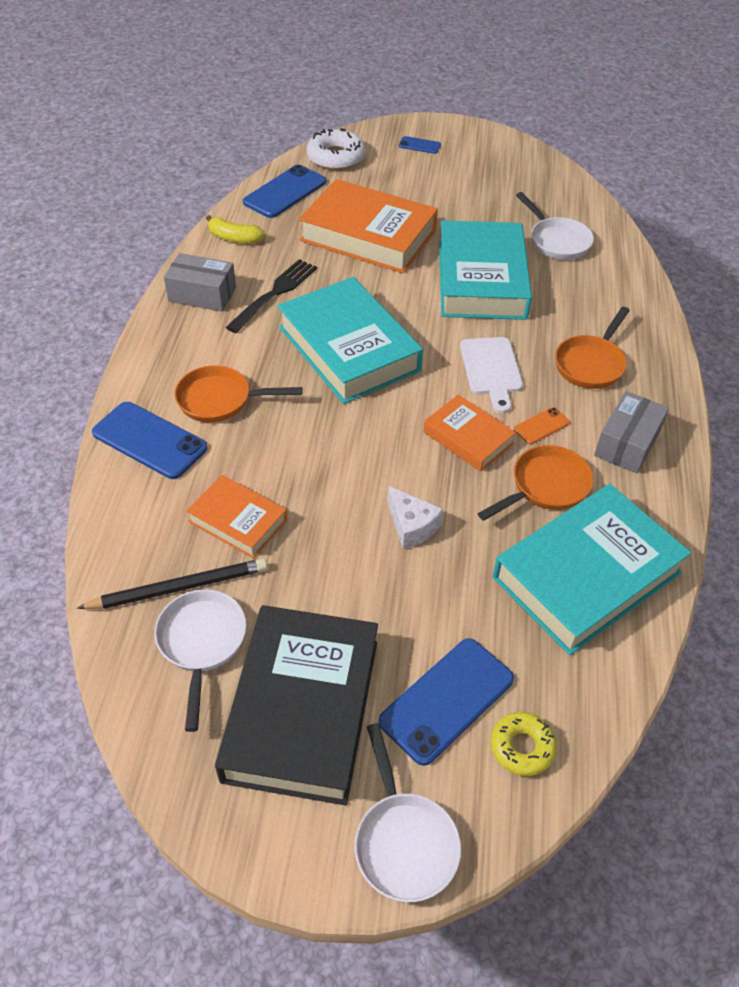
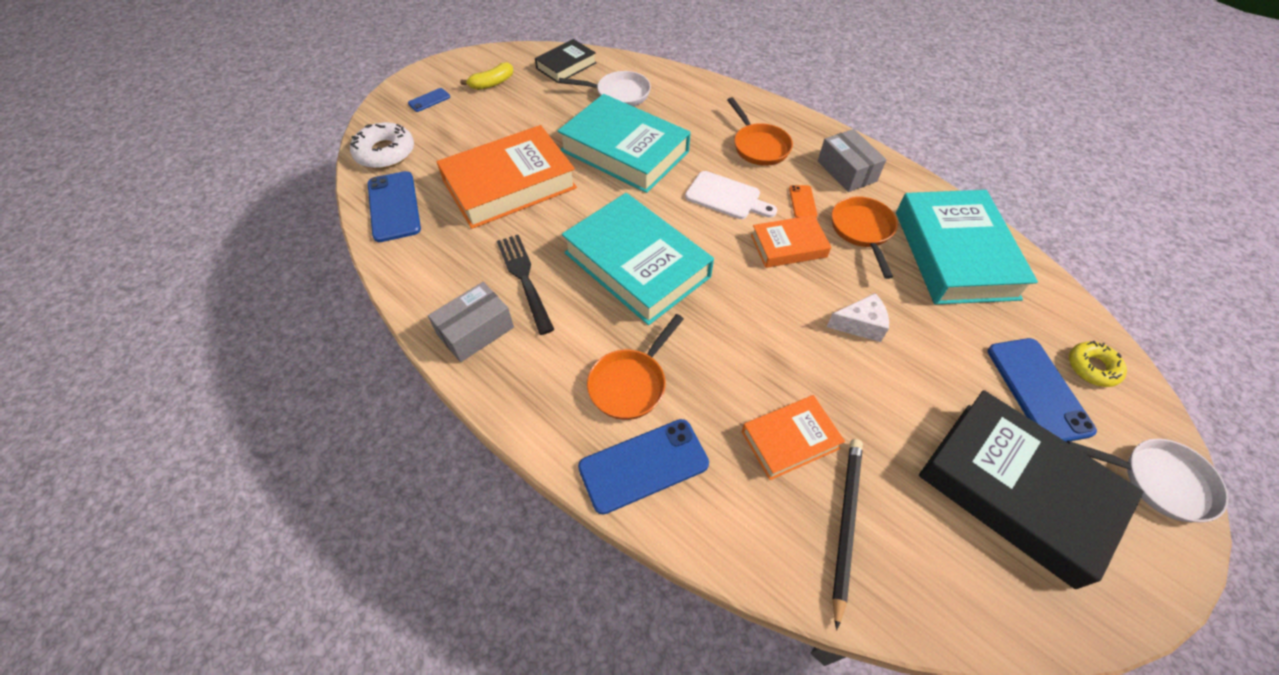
camera: 55 degrees left, 5 degrees up
white pan [154,589,246,732] -> none
yellow banana [206,215,265,244] -> yellow banana moved to [460,62,513,90]
turquoise book [277,277,423,404] -> turquoise book turned 45 degrees clockwise [562,193,714,325]
none -> black book [535,39,596,83]

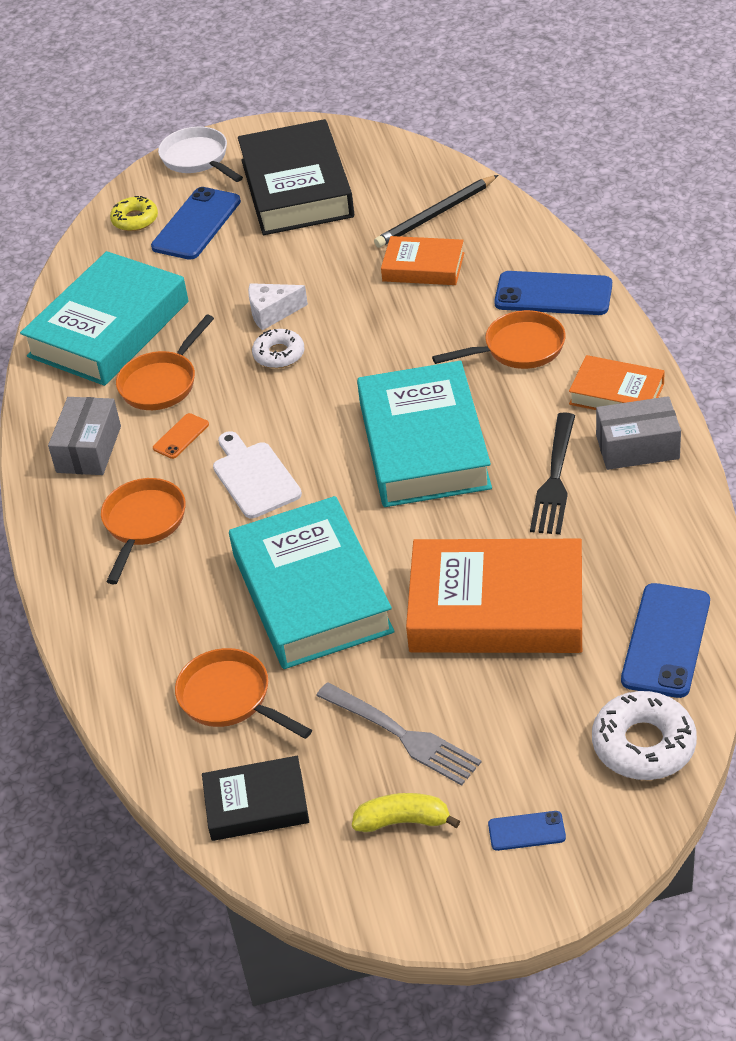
camera: 140 degrees left, 10 degrees down
white pan [559,71,651,106] -> orange pan [175,648,312,739]
orange book [751,215,831,268] -> orange book moved to [569,355,665,410]
white cheese [827,293,889,342] -> white cheese turned 45 degrees counterclockwise [248,283,308,331]
none -> white donut [252,329,304,368]
none -> grey fork [316,682,482,786]

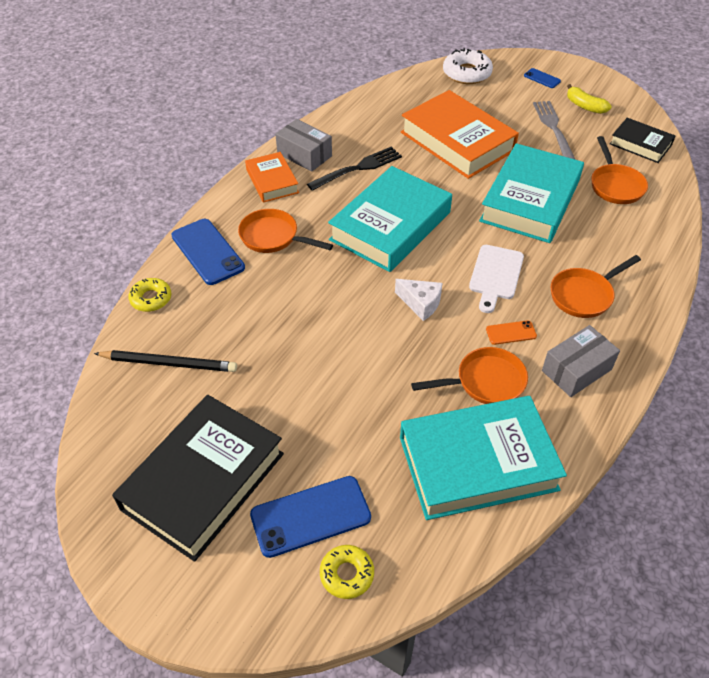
camera: 140 degrees left, 5 degrees up
white pan [158,127,243,182] -> none
white cheese [248,283,308,331] -> white cheese moved to [395,279,443,321]
white donut [252,329,304,368] -> none
orange book [381,236,464,285] -> none
blue phone [621,583,710,698] -> none
none -> yellow donut [129,278,171,312]

